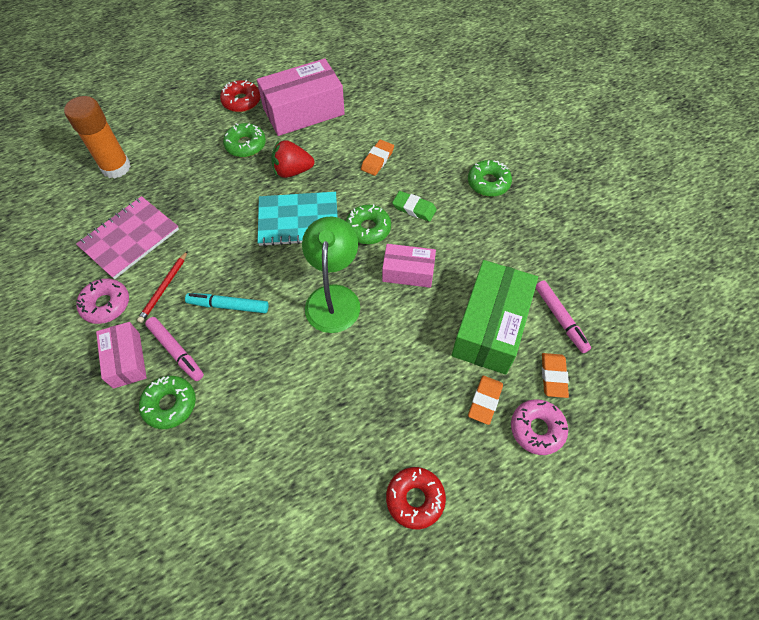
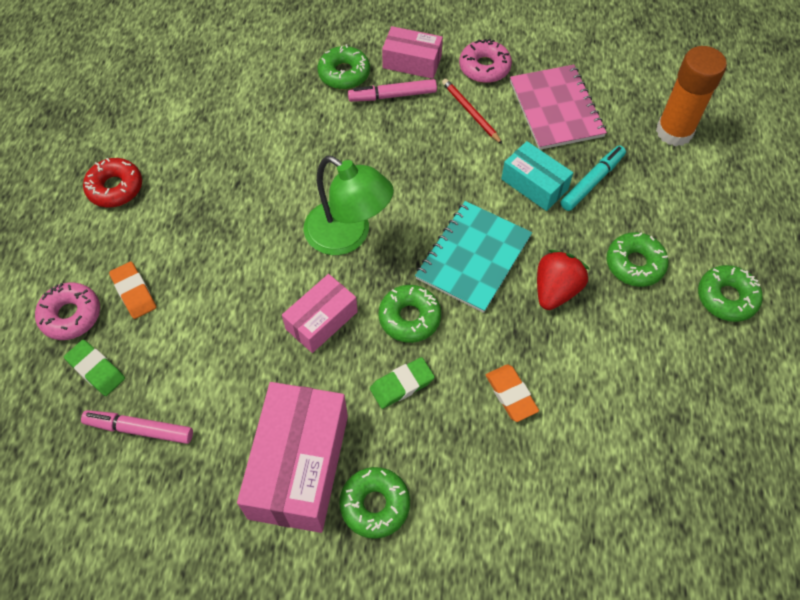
camera: 125 degrees right, 0 degrees up
turquoise marker [185,293,269,313] -> turquoise marker moved to [561,146,626,211]
red donut [220,80,260,112] -> green donut [698,265,763,322]
pink box [257,58,345,136] -> pink box moved to [237,382,348,533]
green box [452,260,538,374] -> none
orange eraser [542,353,569,398] -> green eraser [64,340,125,396]
none -> turquoise box [501,141,573,211]

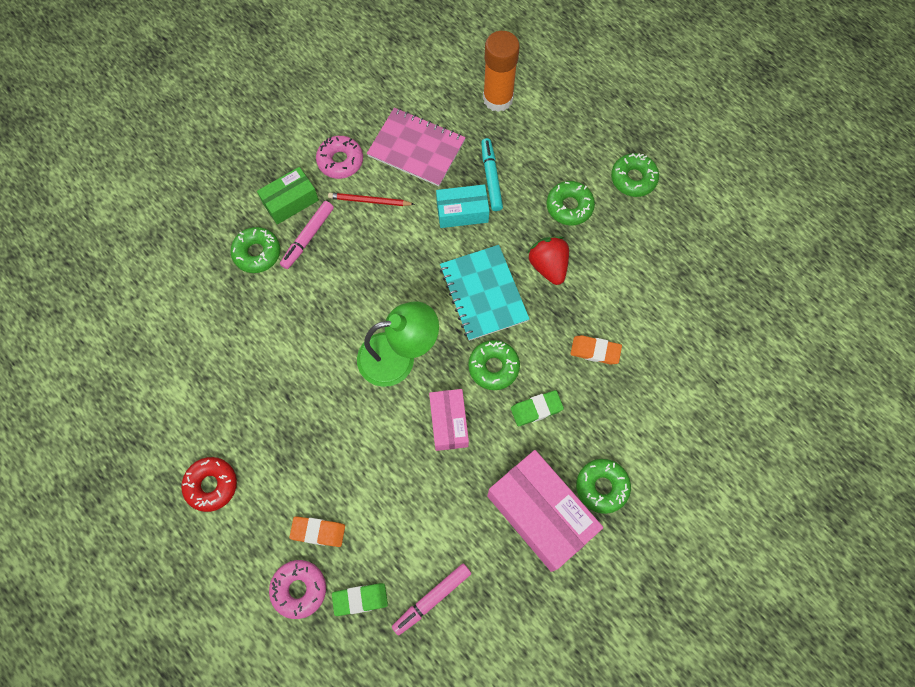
camera: 50 degrees left, 10 degrees up
green eraser [370,357,435,409] -> green eraser turned 60 degrees clockwise [511,390,564,426]
pink box [382,26,443,79] -> green box [257,167,319,224]

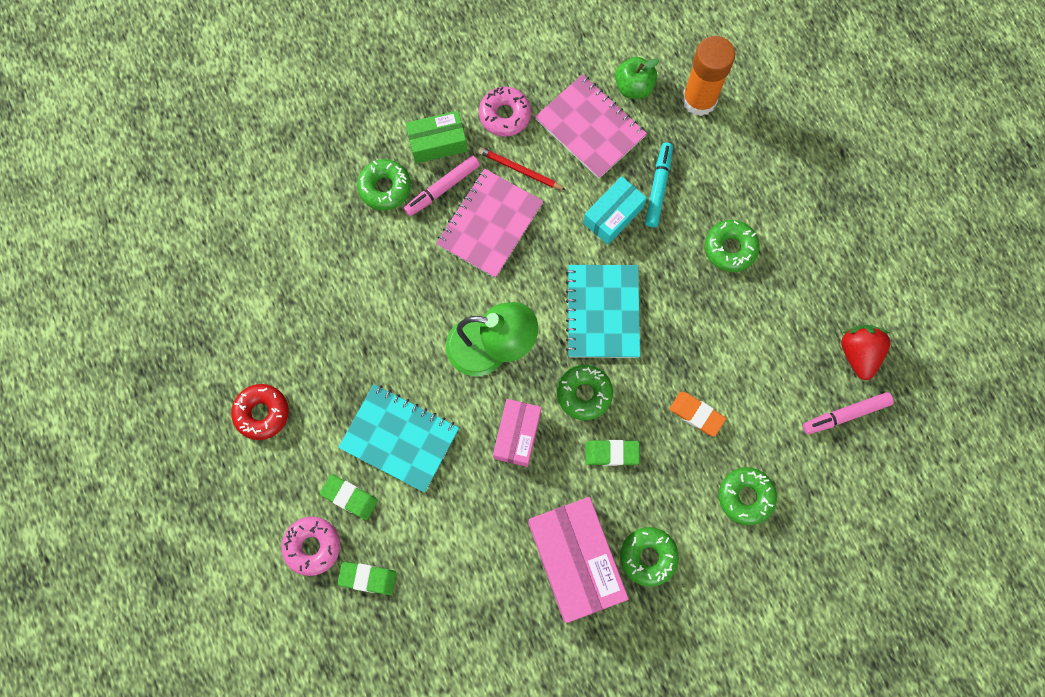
camera: 20 degrees right, 5 degrees up
orange eraser [289,516,345,547] -> green eraser [320,474,378,520]
pink marker [392,564,471,636] -> pink marker moved to [803,392,894,434]
turquoise box [436,184,489,228] -> turquoise box turned 60 degrees counterclockwise [583,176,647,245]
red strawberry [527,236,569,285] -> red strawberry moved to [841,325,890,380]
green donut [611,153,659,197] -> green donut moved to [719,467,777,525]
none -> turquoise notebook [338,384,459,493]
none -> pink notebook [436,169,543,278]
none -> green apple [615,57,659,99]

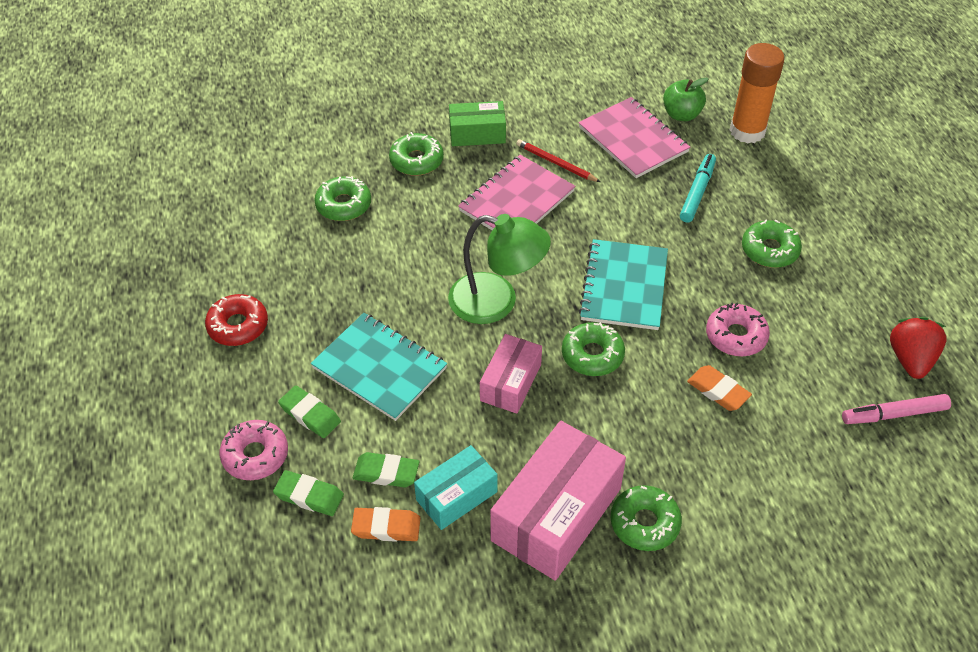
camera: 10 degrees right, 25 degrees down
pink marker [404,155,480,216] -> none
pink donut [479,87,531,137] -> pink donut moved to [706,303,770,356]
pink box [529,497,629,623] -> pink box turned 45 degrees clockwise [490,421,626,581]
turquoise box [583,176,647,245] -> turquoise box moved to [414,445,497,530]
green eraser [585,440,640,466] -> green eraser moved to [353,452,419,488]
green donut [719,467,777,525] -> green donut moved to [314,176,371,221]
none -> orange eraser [351,507,420,542]

